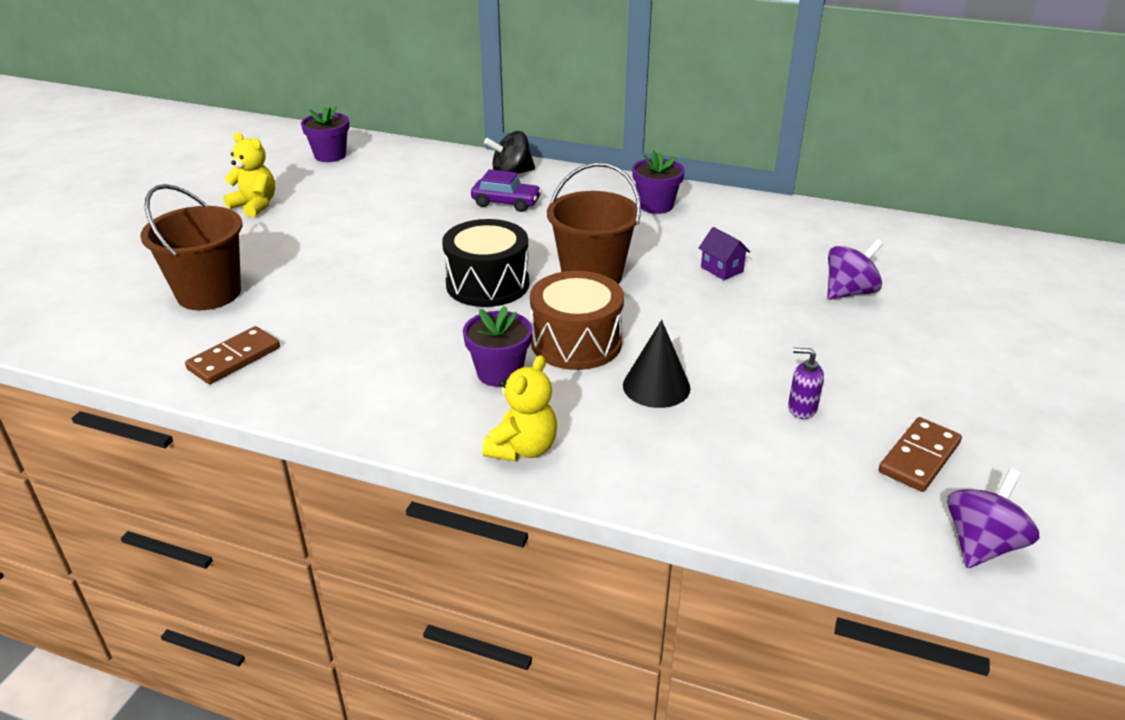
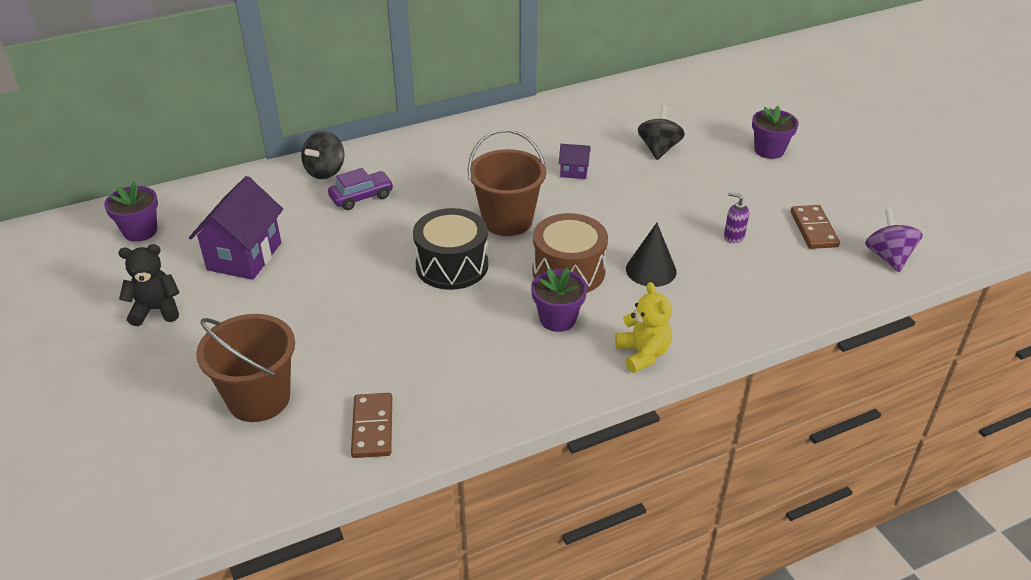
camera: 45 degrees left, 5 degrees up
yellow teddy bear [223,132,275,218] -> black teddy bear [118,244,180,326]
purple flower pot [632,150,685,214] -> purple flower pot moved to [752,106,799,159]
purple soap dispenser [788,348,824,419] -> purple soap dispenser turned 60 degrees clockwise [724,192,749,243]
purple spinning top [827,239,883,300] -> black spinning top [638,105,685,160]
none -> purple house [189,176,283,280]

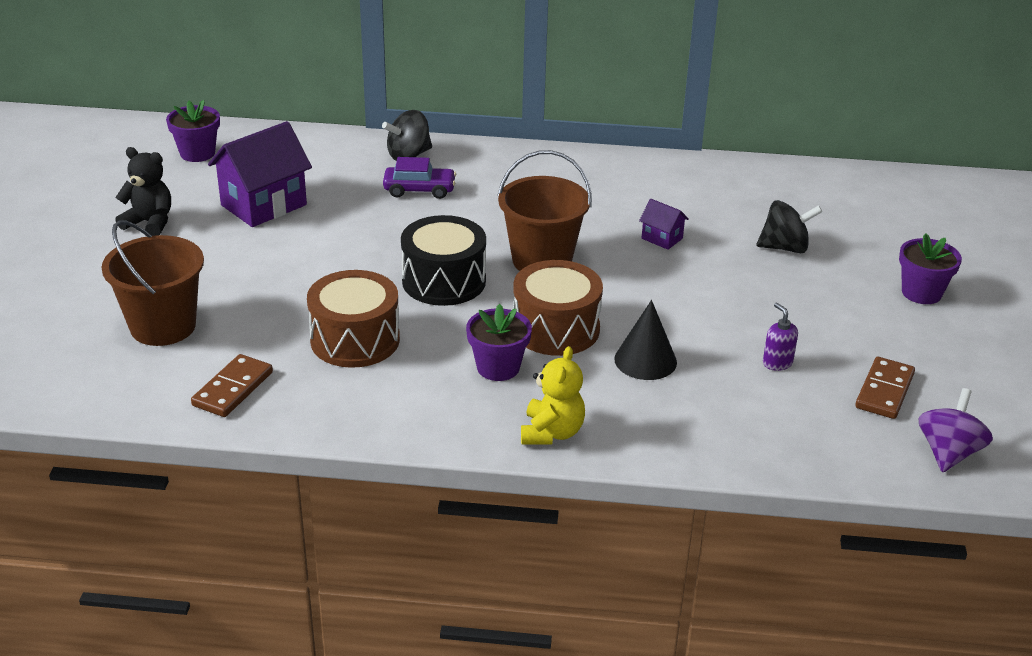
camera: 30 degrees right, 5 degrees down
black spinning top [638,105,685,160] -> black spinning top turned 45 degrees clockwise [757,200,822,253]
none -> brown drum [307,270,400,368]

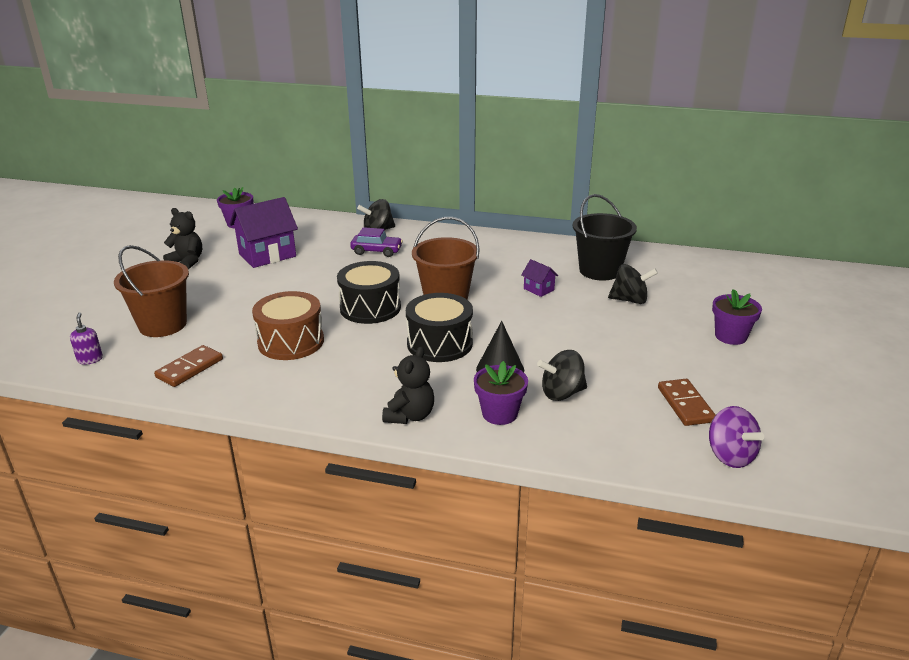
camera: 10 degrees right, 5 degrees down
purple flower pot [466,304,532,381] -> purple flower pot moved to [474,361,528,425]
brown drum [513,260,603,356] -> black drum [406,293,473,362]
yellow teddy bear [521,346,585,444] -> black teddy bear [382,347,434,424]
purple soap dispenser [763,303,798,371] -> purple soap dispenser moved to [70,313,103,365]
brown domino [855,357,915,419] -> brown domino turned 45 degrees counterclockwise [658,379,715,426]
purple spinning top [918,388,993,472] -> purple spinning top turned 120 degrees clockwise [709,406,764,468]
none -> black spinning top [537,350,587,401]
none -> black bucket [573,194,637,281]

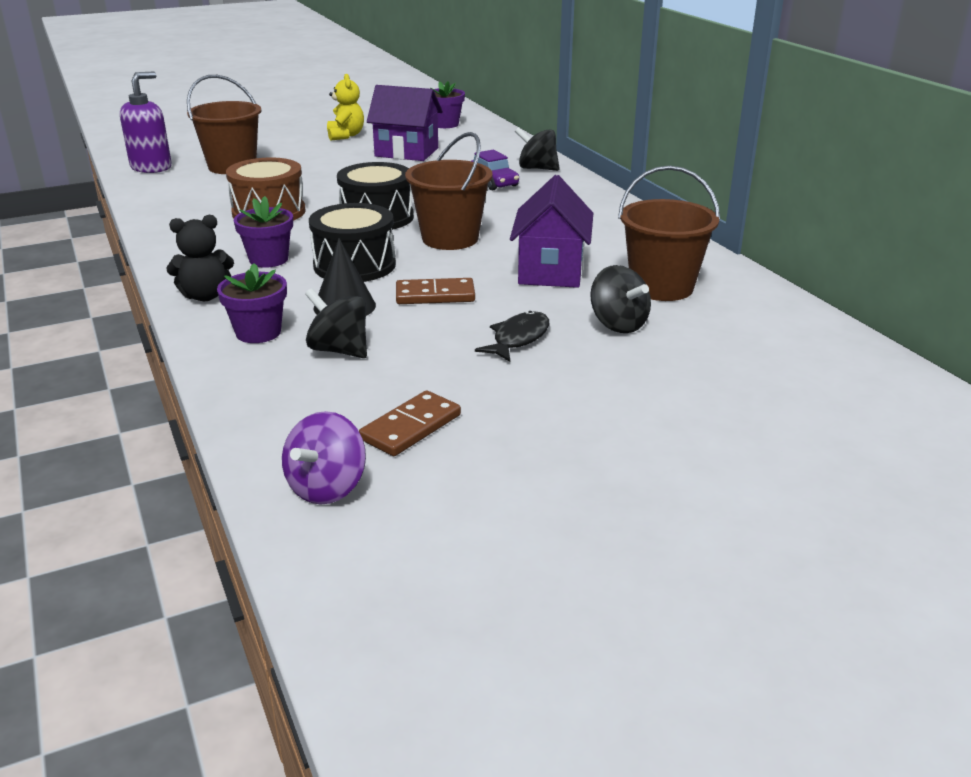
camera: 50 degrees right, 0 degrees up
purple soap dispenser [70,313,103,365] -> purple soap dispenser [120,72,172,173], size x1.97
brown domino [154,345,223,387] -> brown domino moved to [396,278,475,304]
black teddy bear [163,208,202,269] -> yellow teddy bear [327,74,364,141]
purple house [521,259,558,297] -> purple house [510,175,593,288], size x2.11
black bucket [573,194,637,281] -> brown bucket [618,165,720,301]
purple flower pot [712,289,762,345] -> purple flower pot moved to [234,196,293,268]
none -> black fish [475,311,549,362]

